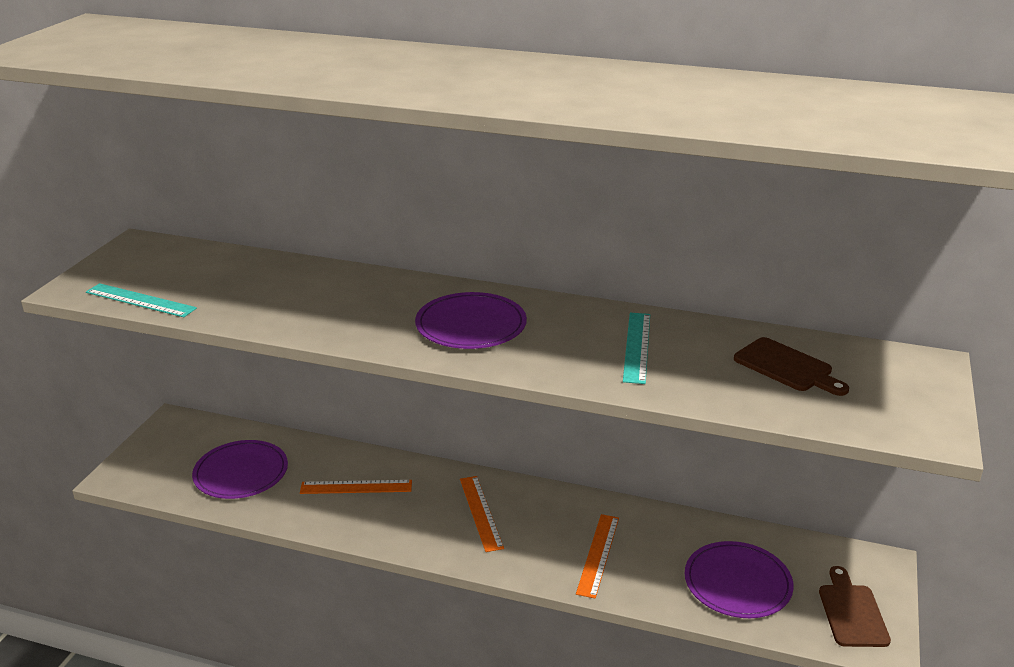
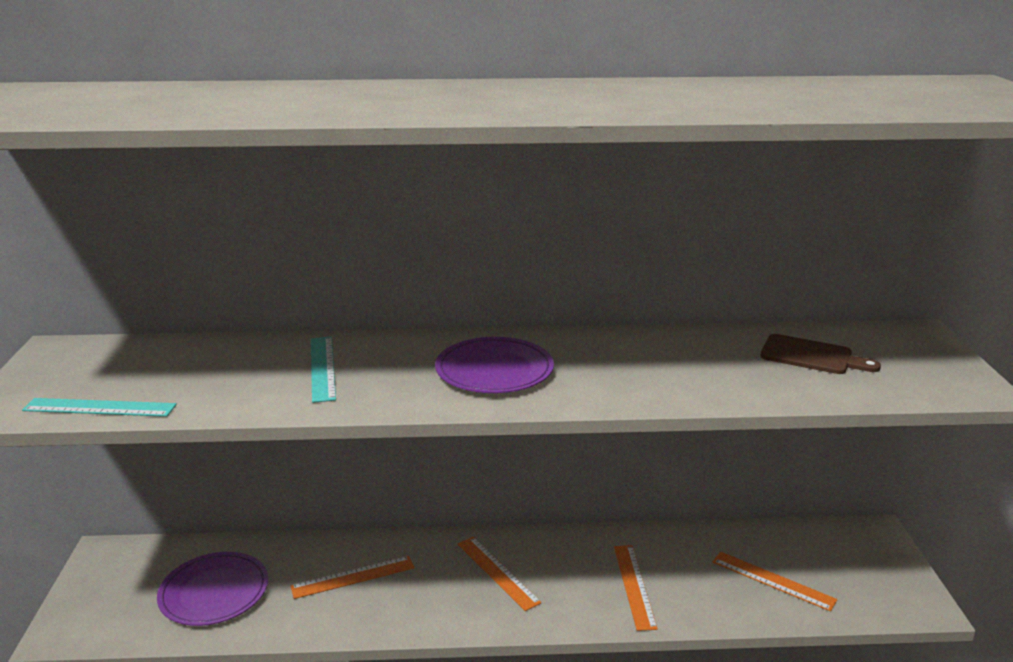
camera: 20 degrees left, 5 degrees down
turquoise ruler [623,313,650,384] -> turquoise ruler moved to [311,337,336,403]
purple plate [684,541,794,618] -> orange ruler [713,552,837,612]
brown cutting board [819,566,891,647] -> none

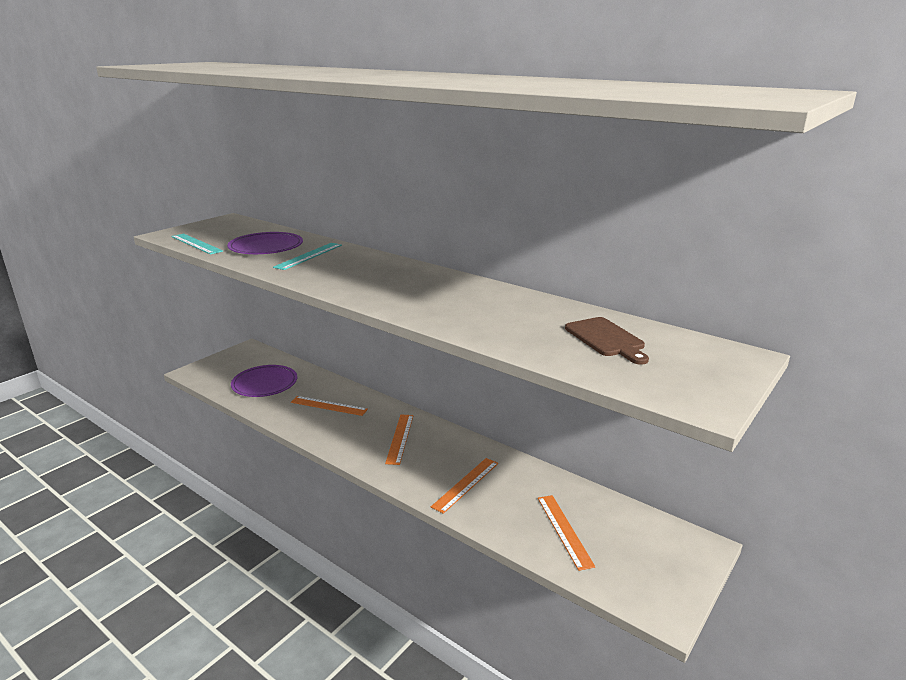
camera: 40 degrees right, 0 degrees up
purple plate [435,337,554,393] -> purple plate moved to [227,232,303,254]

